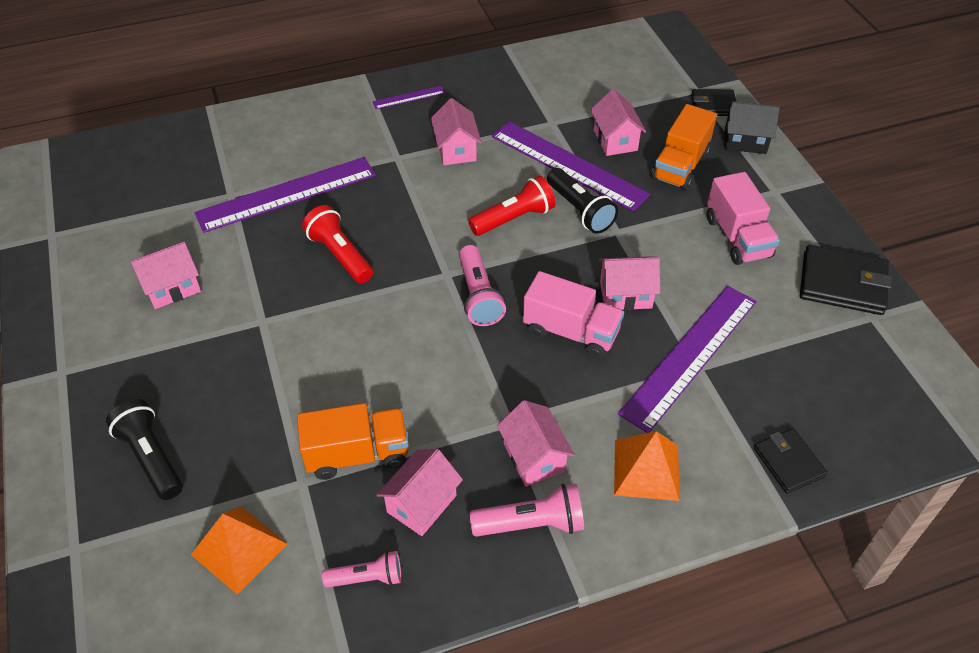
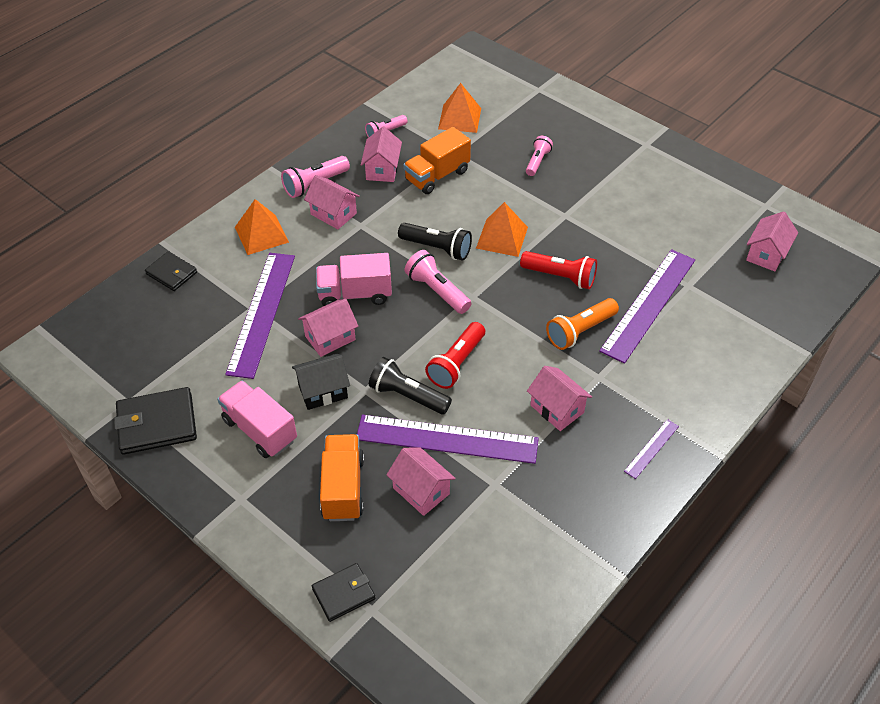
camera: 150 degrees right, 0 degrees up
black flashlight [106,399,183,500] -> black flashlight moved to [398,223,472,261]
pink house [131,242,201,309] -> pink house moved to [746,211,798,272]
black house [725,101,780,154] -> black house moved to [292,354,350,410]
none -> orange pyramid [476,202,528,257]
none -> pink flashlight [526,136,553,176]
none -> orange flashlight [546,298,619,350]

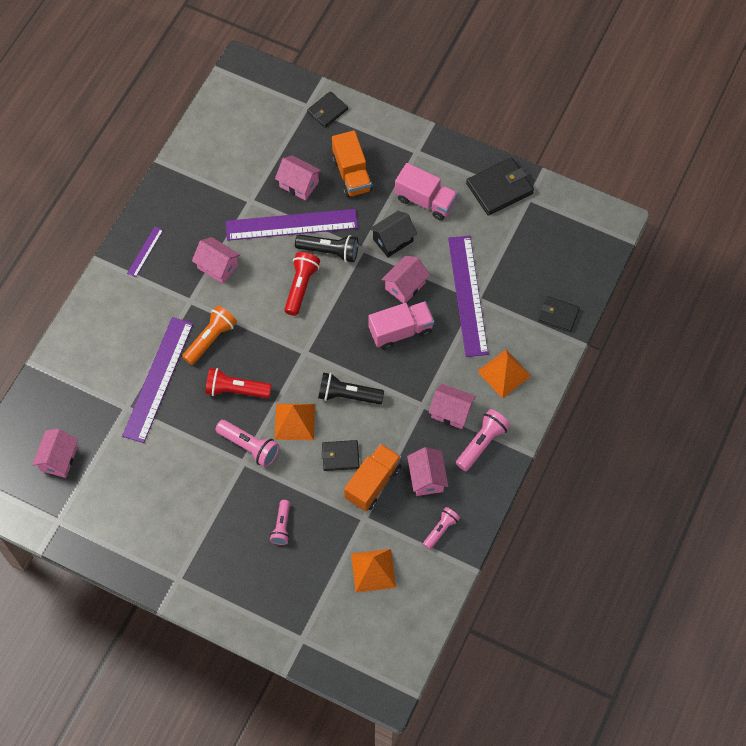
camera: 165 degrees right, 15 degrees up
pink flashlight [405,250,471,314] -> pink flashlight moved to [215,420,279,467]
none -> black wallet [322,440,359,471]

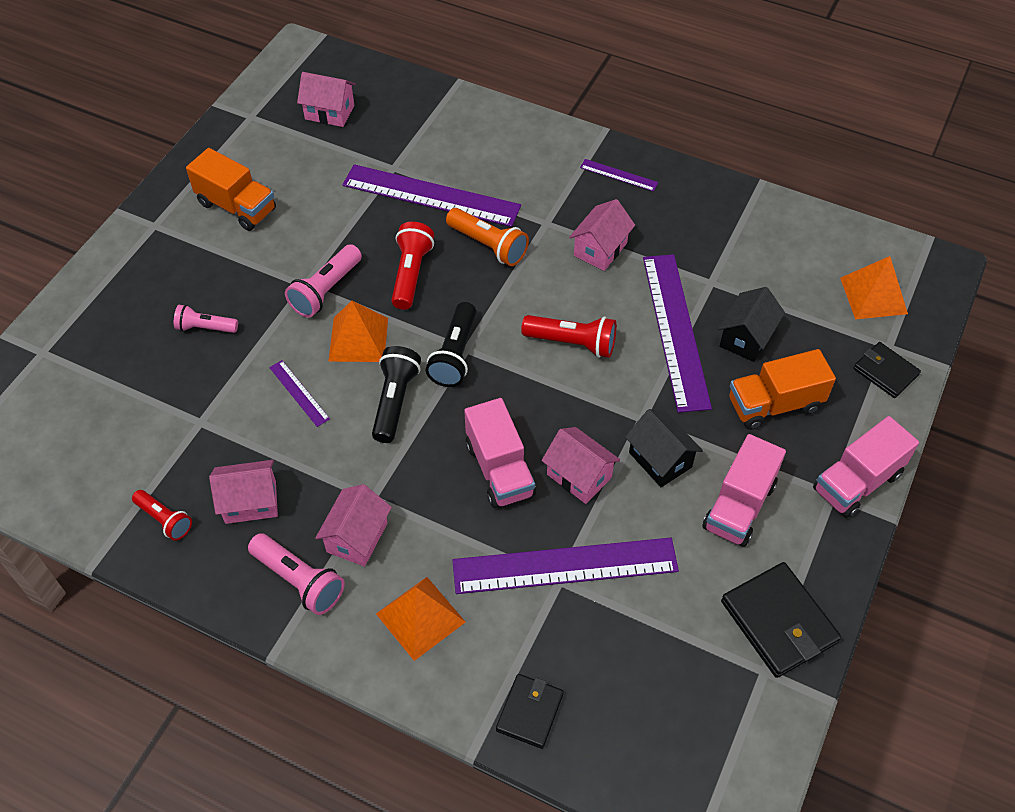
camera: 90 degrees right, 10 degrees down
pink house [275,155,322,201] -> black house [718,287,785,362]
black flashlight [295,234,358,262] -> black flashlight moved to [426,302,476,387]
black wallet [322,440,359,471] -> purple ruler [269,360,330,427]
orange truck [344,443,401,511] -> orange truck moved to [186,148,276,231]
orange pyramid [351,549,396,593] -> orange pyramid moved to [840,256,908,319]
pink flashlight [423,507,460,549] -> red flashlight [132,490,192,541]
none -> pink truck [813,416,919,518]

